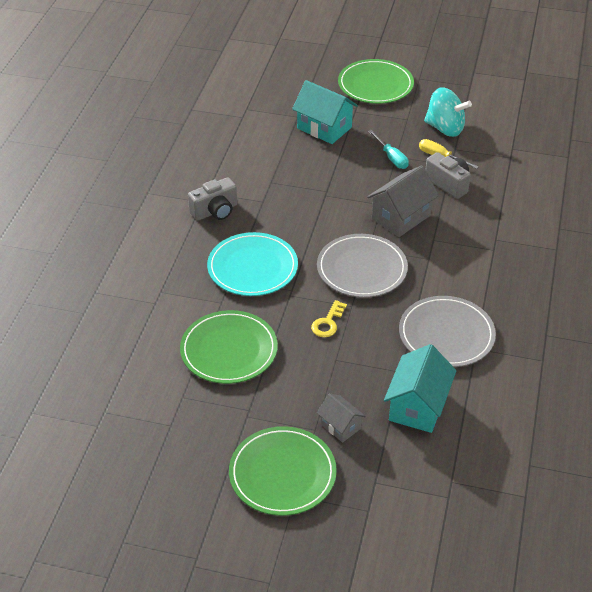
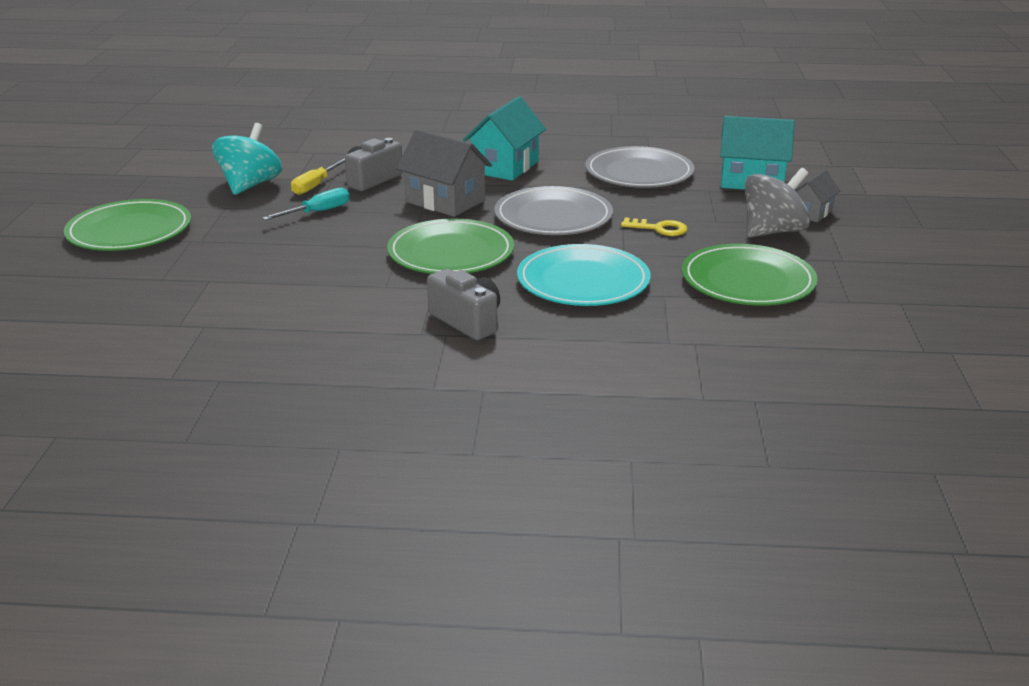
camera: 100 degrees left, 15 degrees down
green plate [229,426,337,516] -> green plate moved to [387,219,514,274]
turquoise house [292,80,358,144] -> turquoise house moved to [463,96,546,181]
none -> grey spinning top [745,168,810,238]

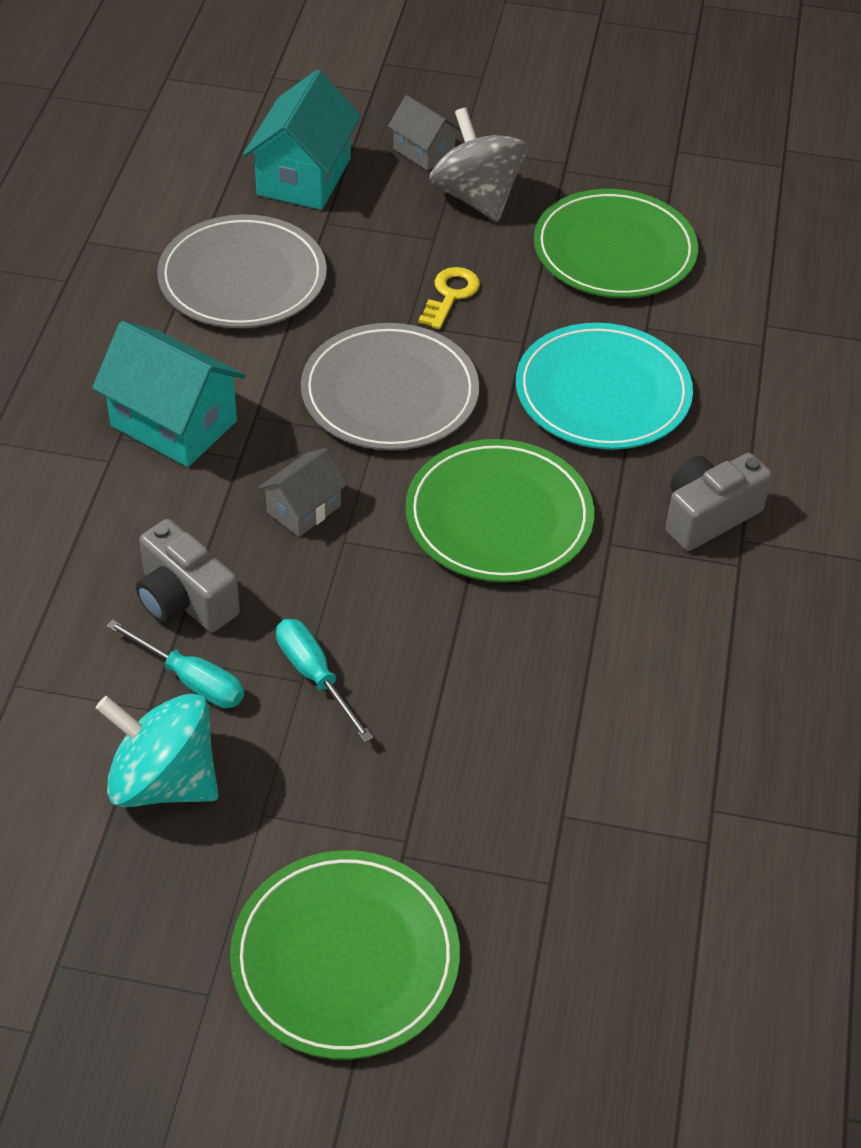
camera: 85 degrees left, 20 degrees up
yellow screwdriver [291,158,345,195] -> turquoise screwdriver [106,619,244,708]
grey house [396,129,492,217] -> grey house [258,448,348,537], size x0.57

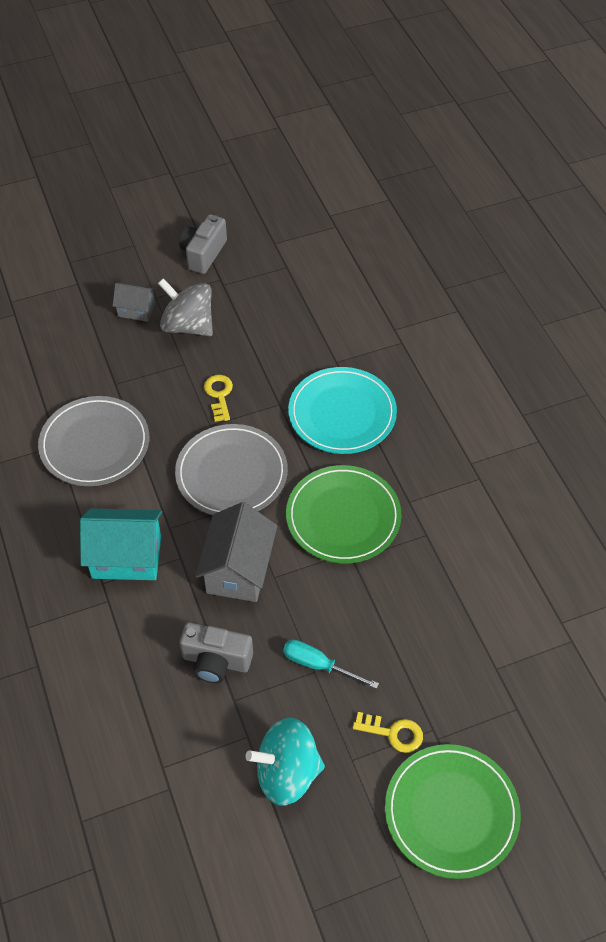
camera: 30 degrees left, 5 degrees up
turquoise screwdriver [106,619,244,708] -> none
turquoise house [243,70,361,210] -> none
grey house [258,448,348,537] -> grey house [195,502,277,602], size x1.75
green plate [534,189,698,298] -> none
grey camera [665,453,772,551] -> grey camera moved to [179,214,227,274]
none -> yellow key [353,712,423,753]

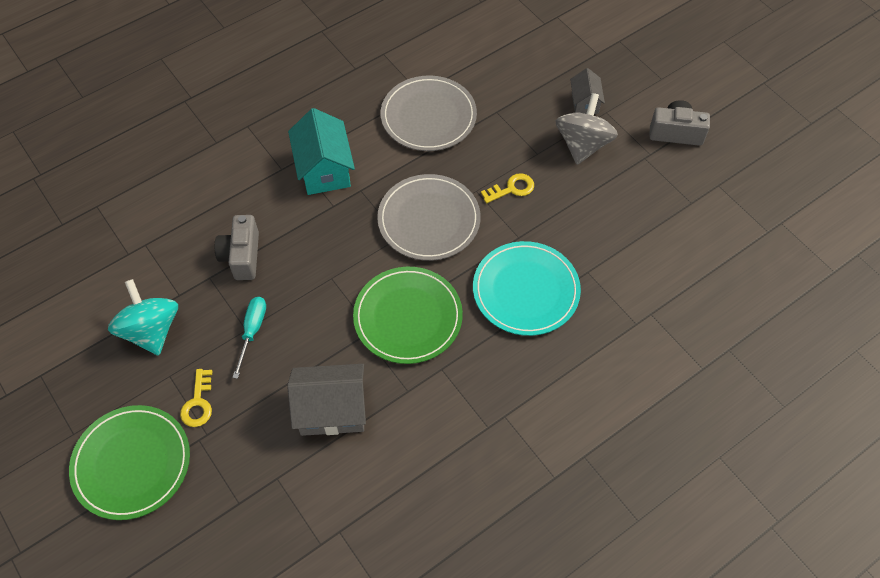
camera: 75 degrees right, 5 degrees up
grey house [195,502,277,602] -> grey house moved to [287,364,366,436]

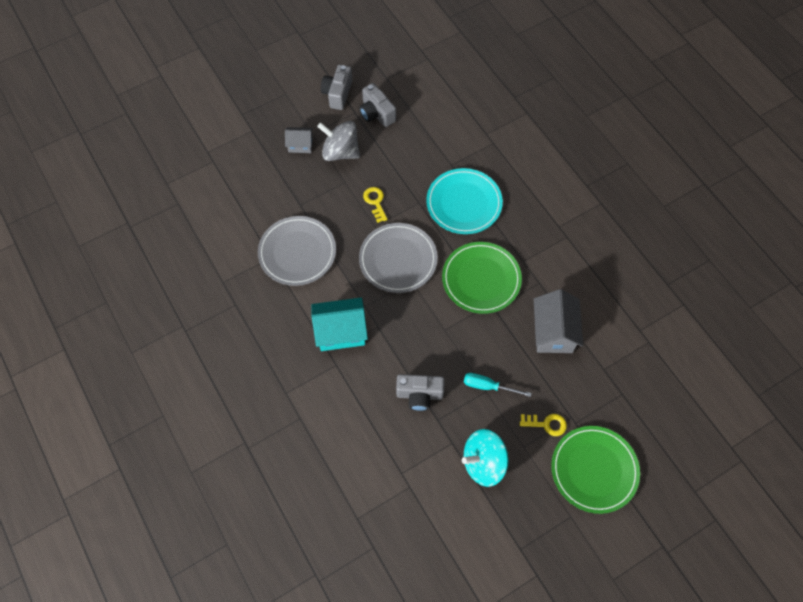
camera: 85 degrees left, 5 degrees up
none -> grey camera [360,83,396,127]

